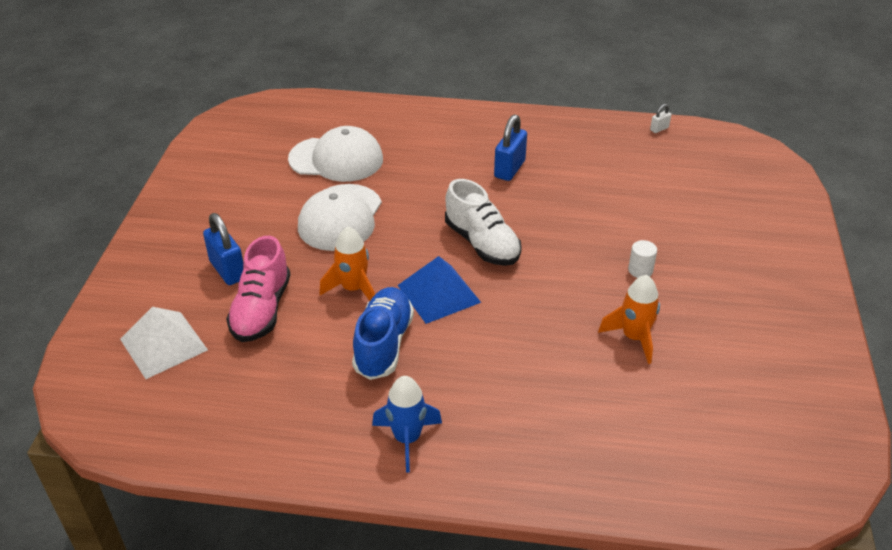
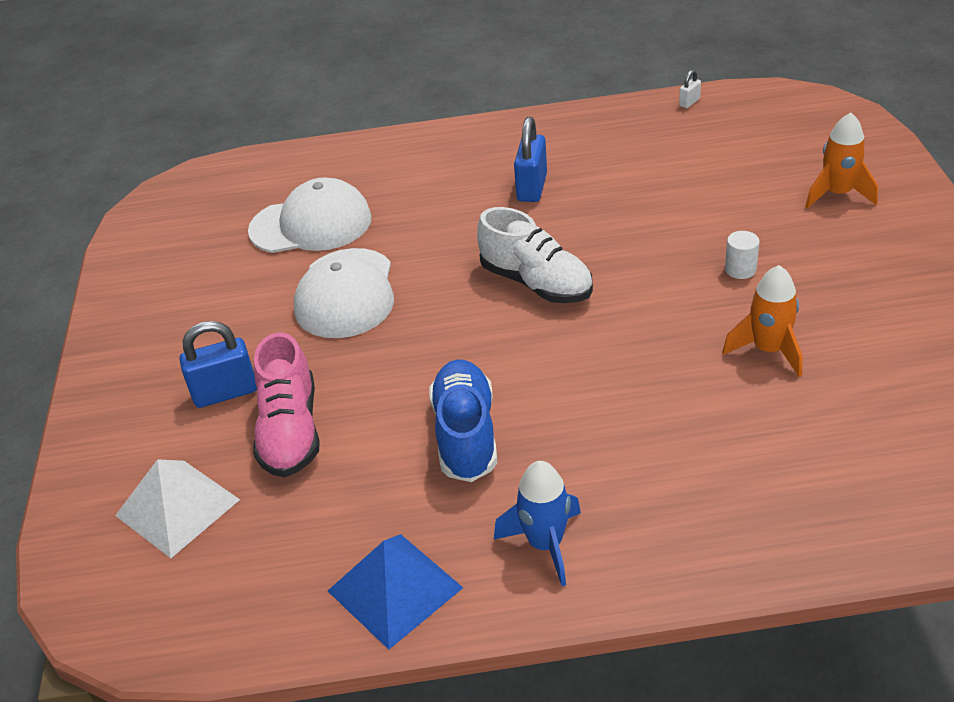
camera: 10 degrees left, 0 degrees up
blue padlock [203,213,243,285] -> blue padlock turned 60 degrees counterclockwise [180,321,257,408]
orange rocket [319,227,375,301] -> orange rocket moved to [805,112,878,209]
blue pyramid [398,256,481,324] -> blue pyramid moved to [328,534,463,650]

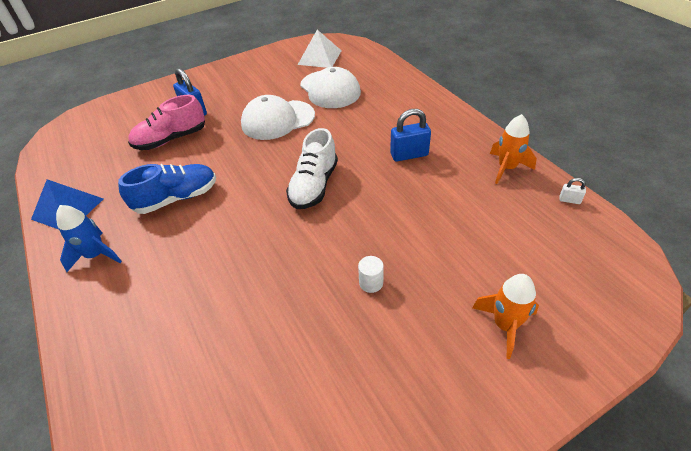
camera: 65 degrees right, 5 degrees up
white pyramid [115,459,240,558] -> white pyramid moved to [298,30,342,68]
orange rocket [722,265,803,377] -> orange rocket moved to [490,114,537,184]

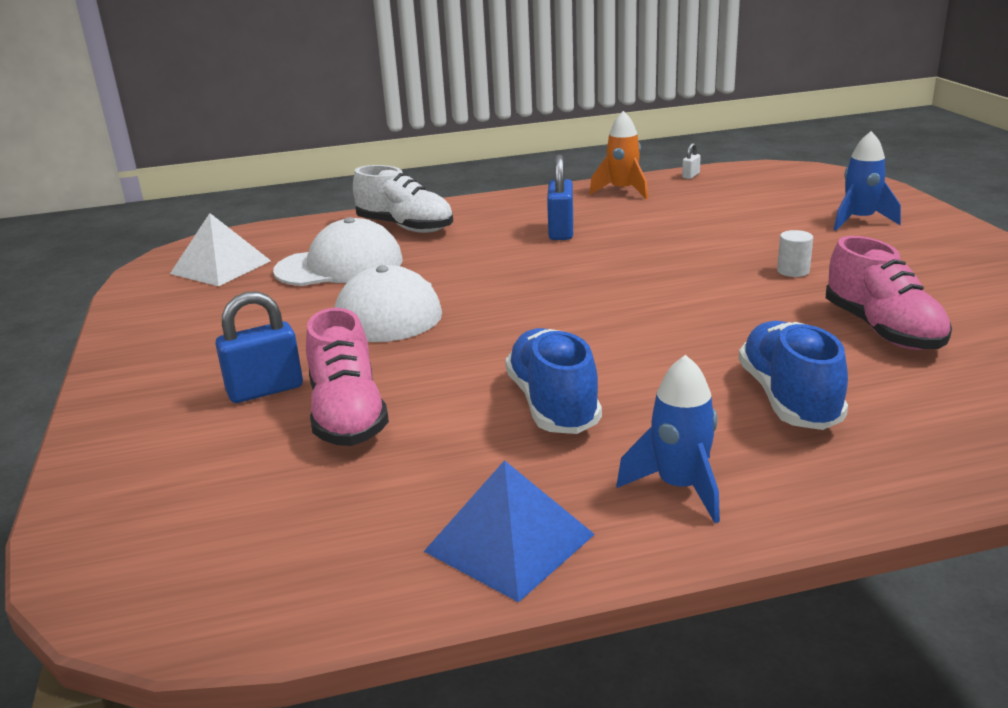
camera: 75 degrees left, 20 degrees down
white shoe [286,128,338,209] -> white shoe moved to [353,165,453,233]
orange rocket [472,274,539,359] -> blue rocket [834,131,901,231]
none -> blue shoe [739,321,848,430]
none -> pink shoe [826,236,952,350]

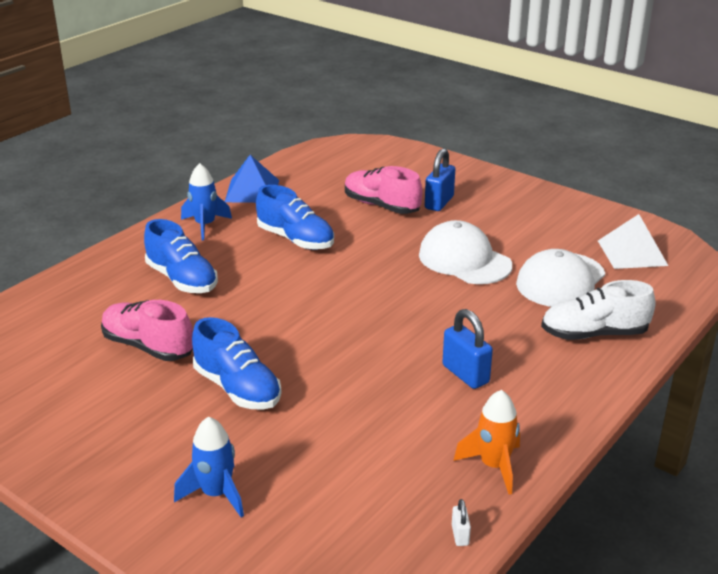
camera: 140 degrees right, 5 degrees up
white cylinder [777,230,813,277] -> blue shoe [192,317,282,410]

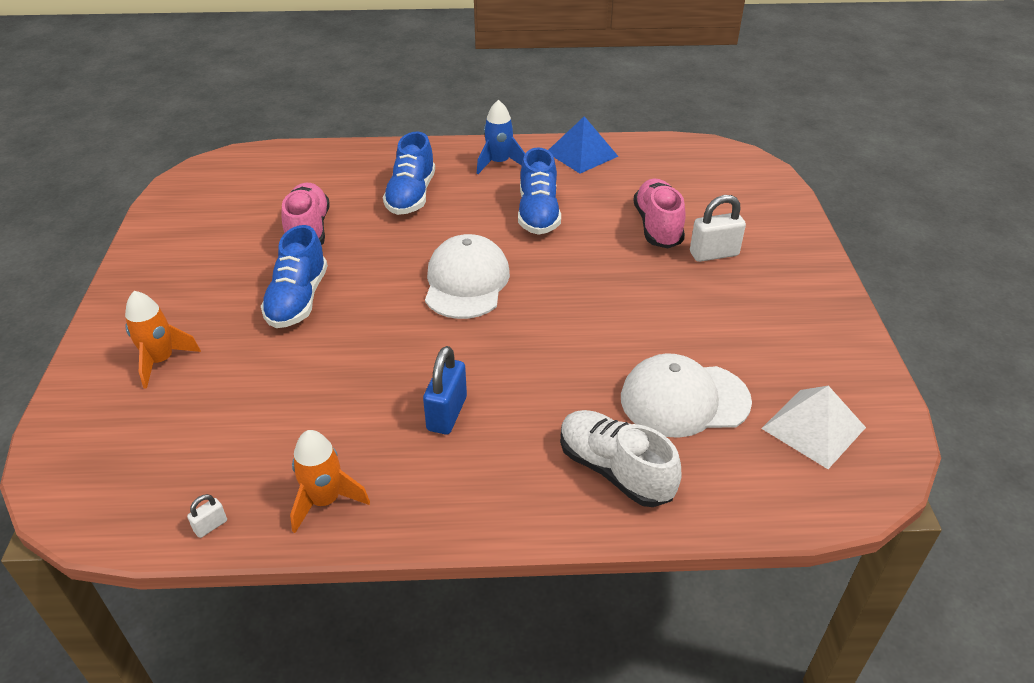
camera: 50 degrees right, 10 degrees up
blue rocket [174,417,244,518] -> orange rocket [125,291,201,389]
white cap [419,220,512,284] -> white cap moved to [425,234,510,319]
blue padlock [425,148,455,211] -> white padlock [690,195,746,262]

